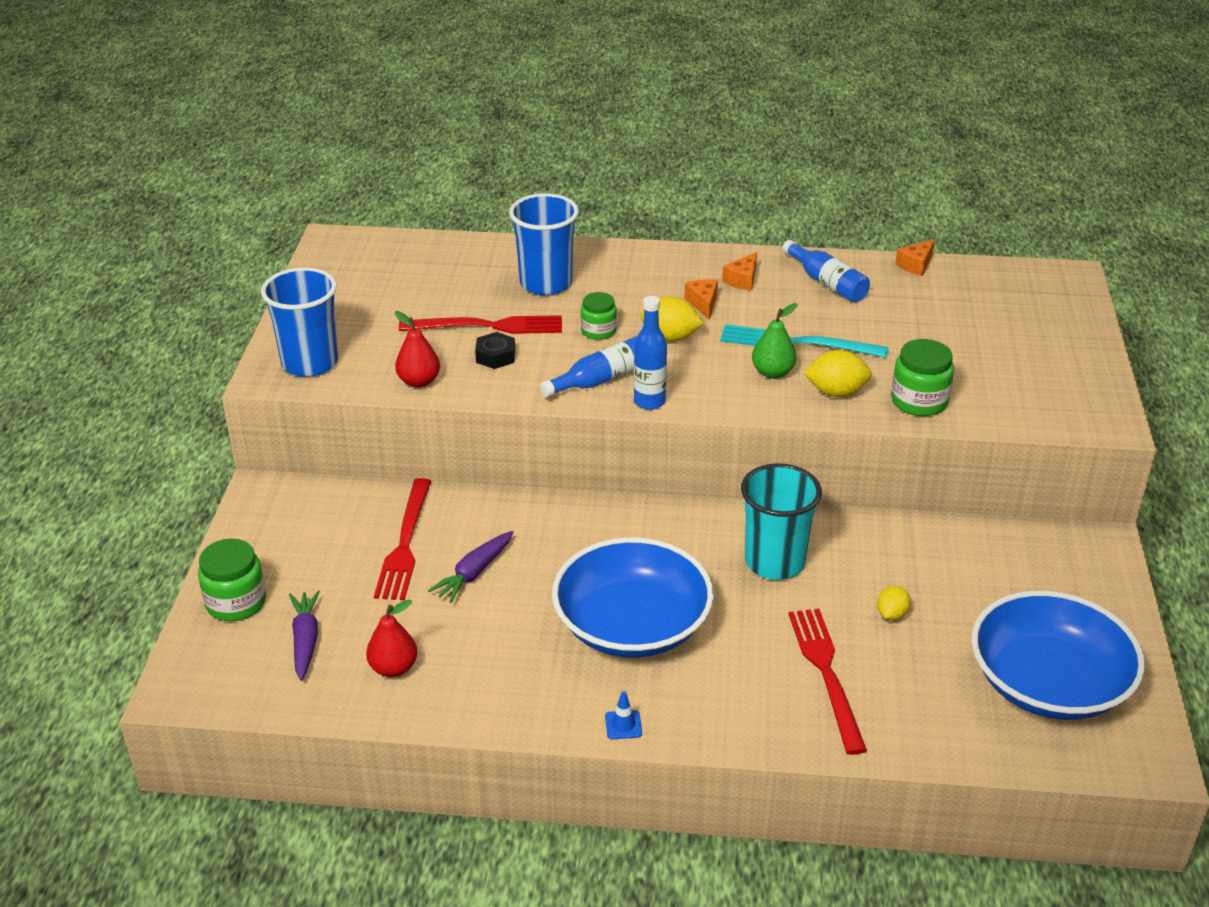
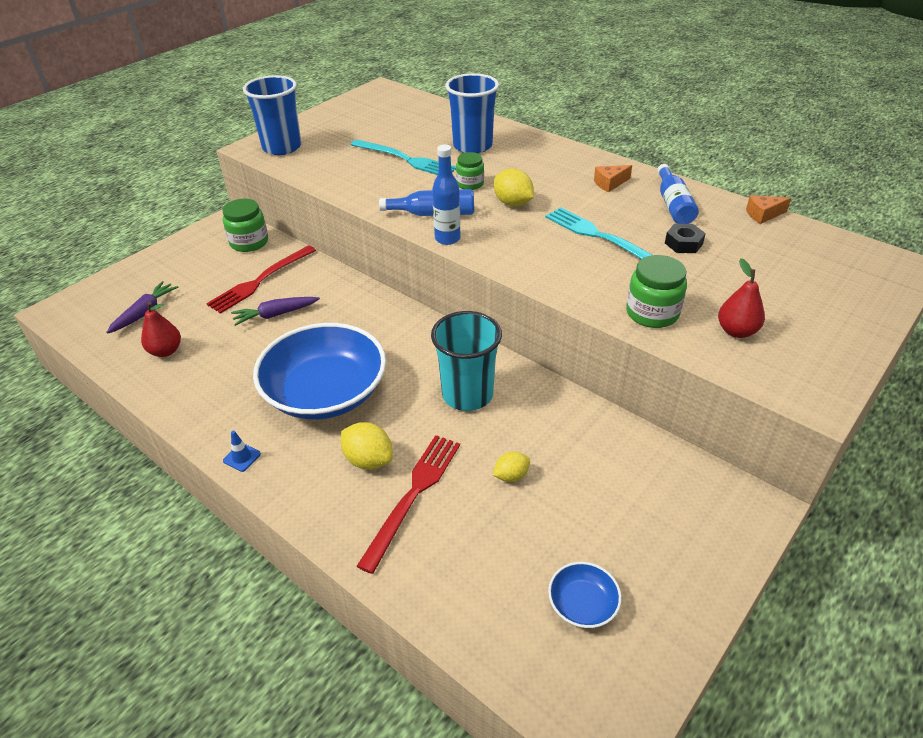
camera: 35 degrees right, 5 degrees up
green jar [198,539,266,621] -> green jar moved to [222,199,268,252]
red pear [395,311,440,388] -> red pear moved to [718,258,765,338]
red fork [399,315,562,334] -> turquoise fork [351,139,456,175]
black nut [475,332,515,369] -> black nut moved to [665,224,706,253]
orange cheese [684,279,718,320] -> none
green pear [752,303,797,379] -> none
yellow lemon [804,350,872,397] -> yellow lemon moved to [341,422,393,470]
blue bowl [972,591,1145,720] -> blue bowl [548,562,622,628], size x0.43

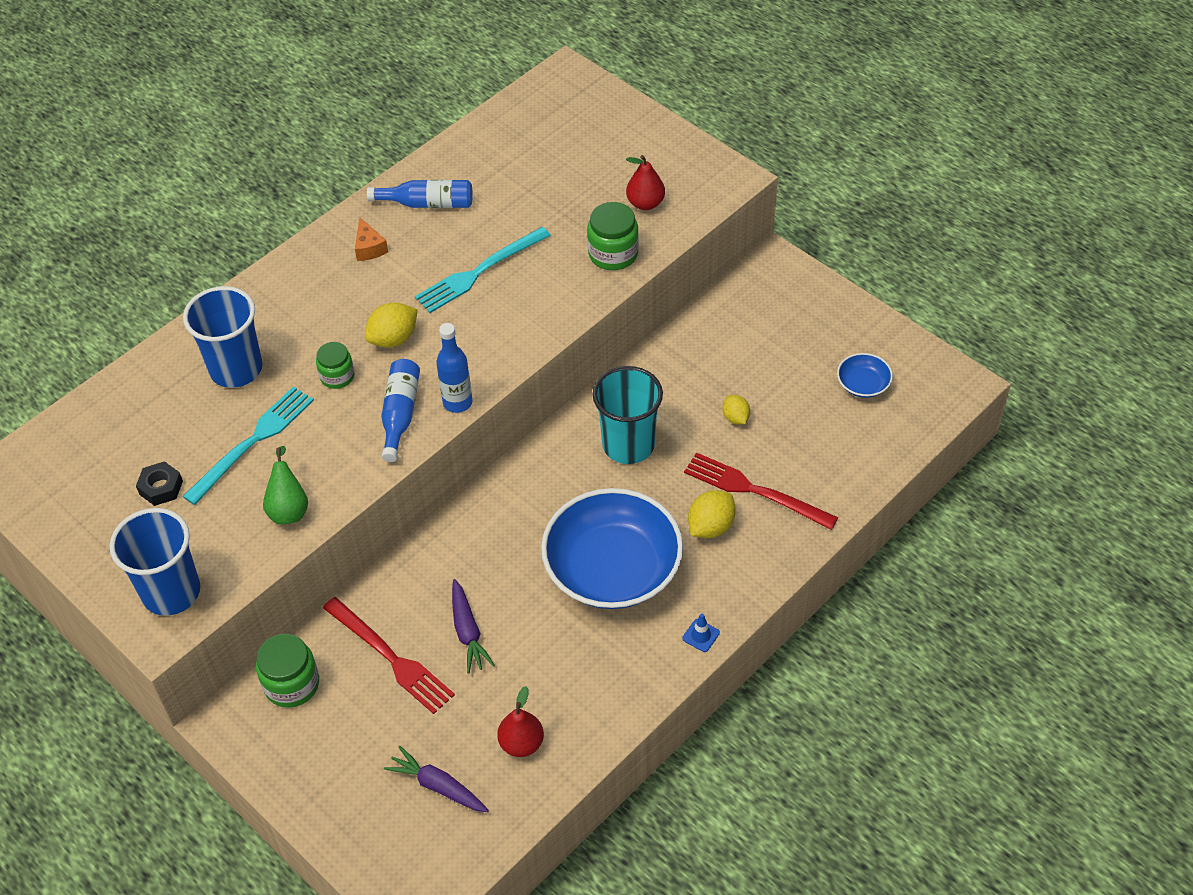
camera: 85 degrees left, 10 degrees up
black nut [665,224,706,253] -> black nut moved to [136,461,183,506]
orange cheese [746,195,791,224] -> none
none -> green pear [263,446,308,525]

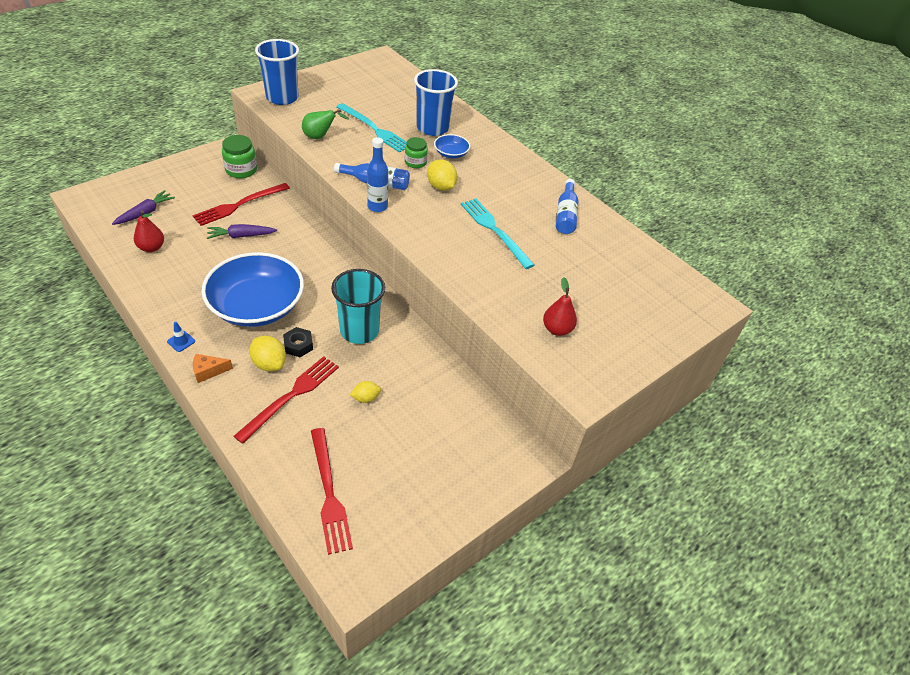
camera: 90 degrees right, 5 degrees down
black nut [136,461,183,506] -> black nut moved to [283,327,313,357]
orange cheese [355,218,388,261] -> orange cheese moved to [193,354,233,383]
green jar [587,202,639,270] -> none
blue bowl [837,353,893,398] -> blue bowl moved to [434,134,470,158]
none -> red fork [311,428,353,555]

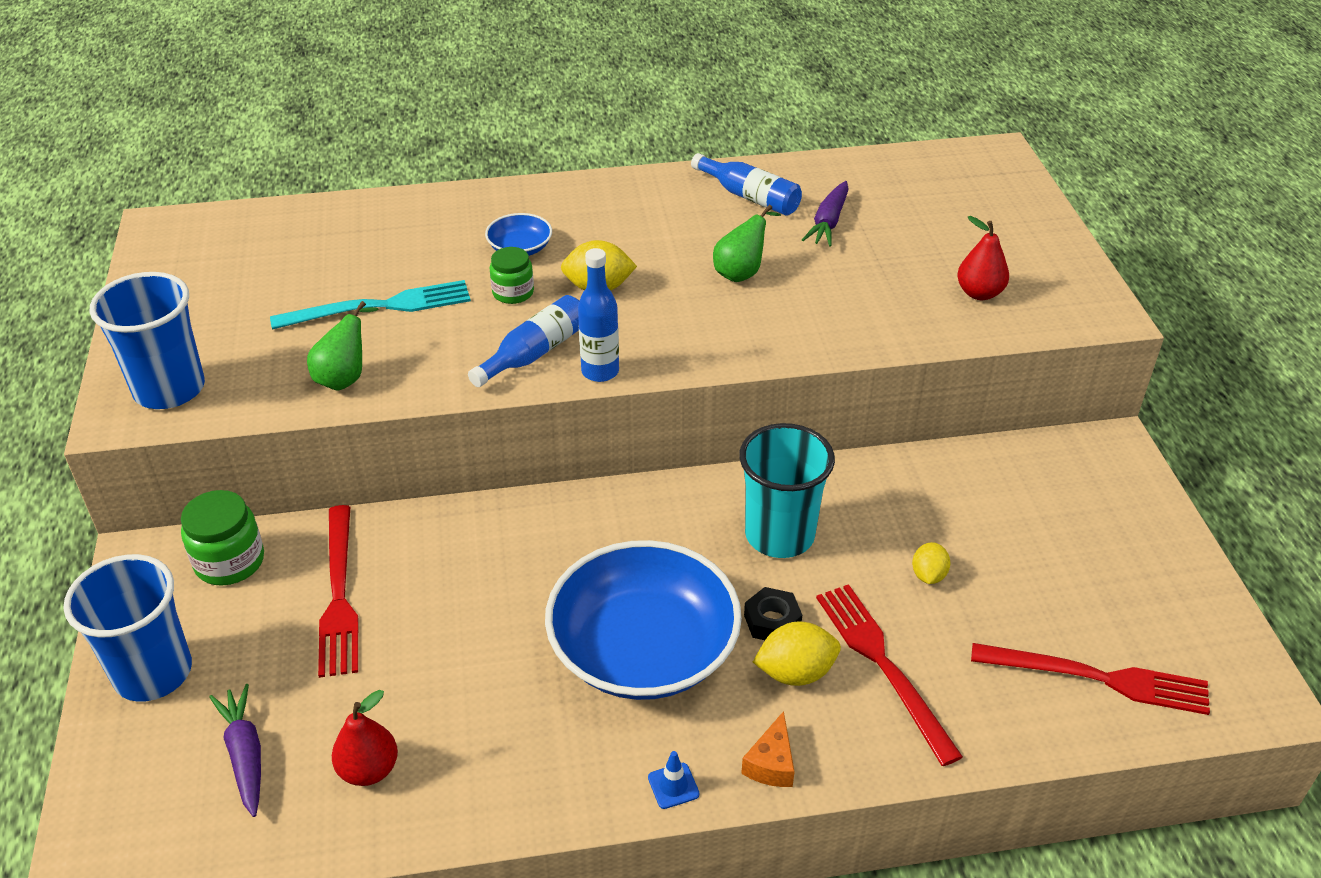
camera: 55 degrees left, 5 degrees down
purple carrot [207,224,277,239] -> purple carrot moved to [802,181,849,247]
blue cup [414,69,458,136] -> blue cup moved to [64,554,192,702]
turquoise fork [461,198,535,269] -> green pear [713,205,781,282]

